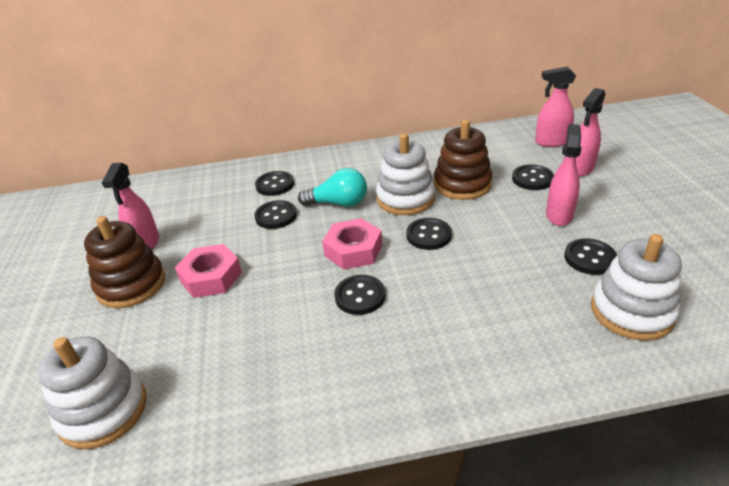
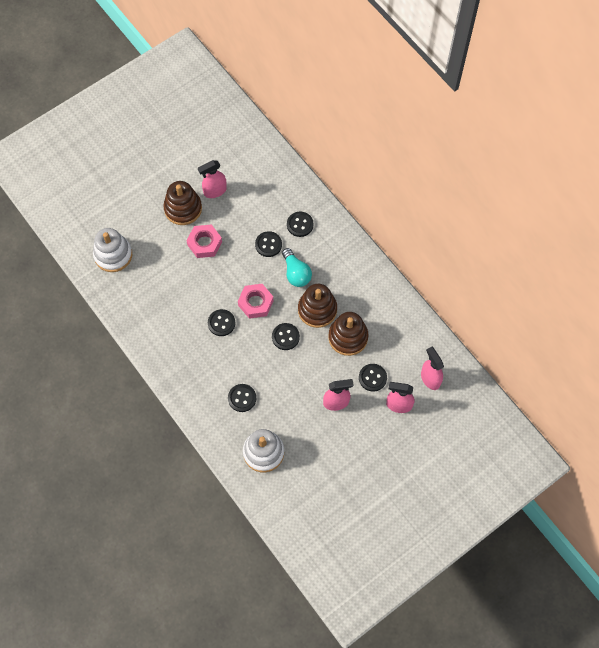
camera: 60 degrees right, 30 degrees up
white stacking toy [376,133,435,215] -> brown stacking toy [298,284,337,328]
black button [564,238,617,275] -> black button moved to [228,384,256,412]

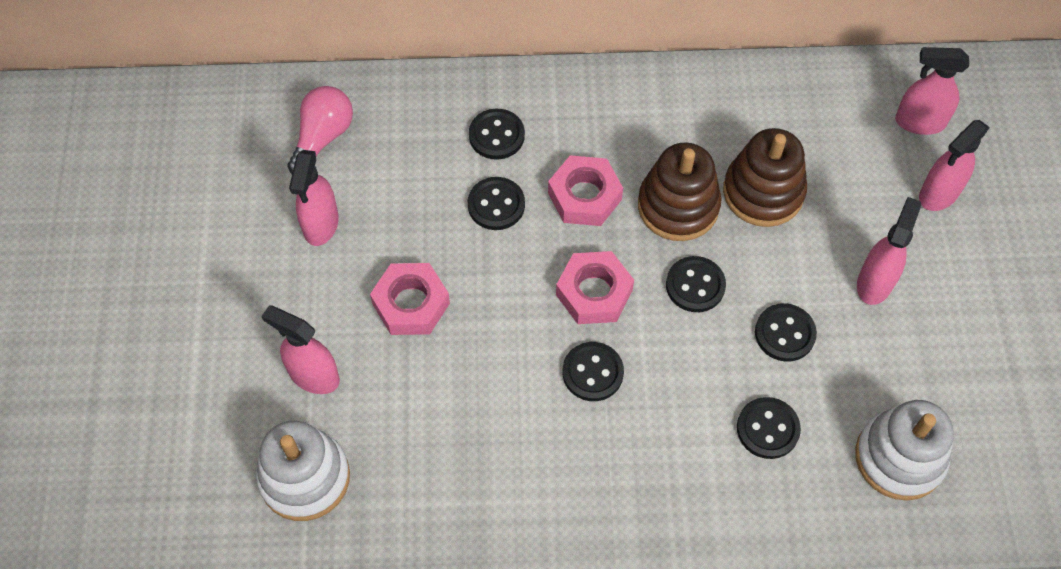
camera: 55 degrees left, 5 degrees down
brown stacking toy [163,181,202,225] -> none
turquoise light bulb [282,248,312,287] -> pink nut [548,155,623,226]
black button [359,364,387,392] -> black button moved to [755,303,817,362]
none -> pink spray bottle [261,306,340,394]
none -> pink light bulb [287,86,353,174]

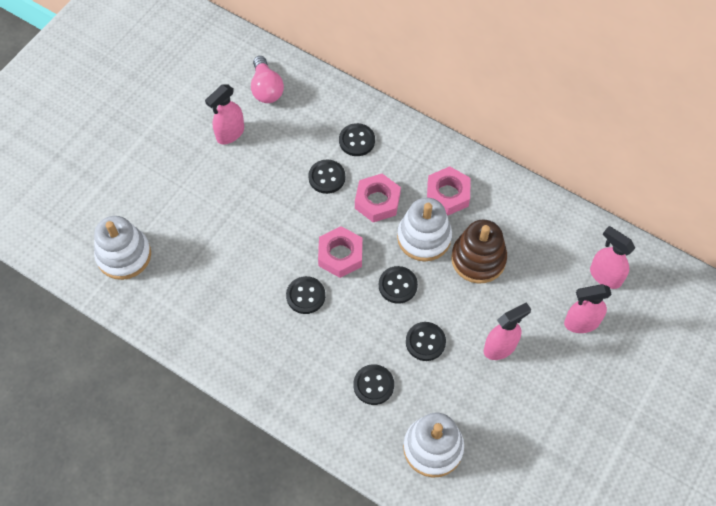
camera: 35 degrees right, 0 degrees up
pink spray bottle [261,306,340,394] -> none
pink light bulb [287,86,353,174] -> pink light bulb turned 105 degrees clockwise [251,56,284,103]
pink nut [370,263,450,335] -> pink nut moved to [427,166,471,216]
brown stacking toy [638,142,721,241] -> white stacking toy [397,198,452,261]

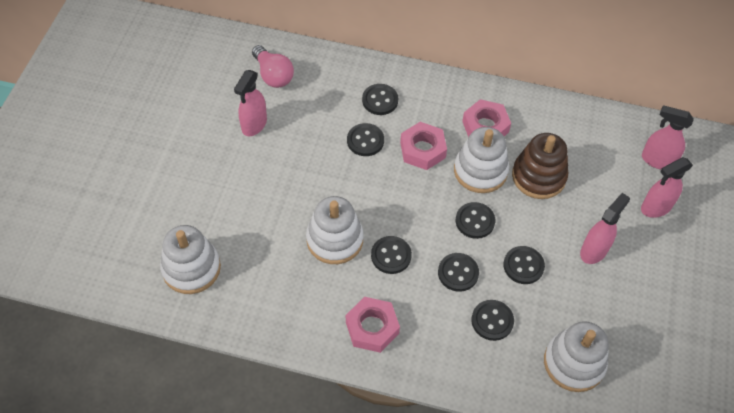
camera: 20 degrees left, 5 degrees down
pink nut [318,226,362,278] -> pink nut moved to [346,297,400,353]
none -> white stacking toy [306,196,364,264]
none -> black button [438,253,479,292]

